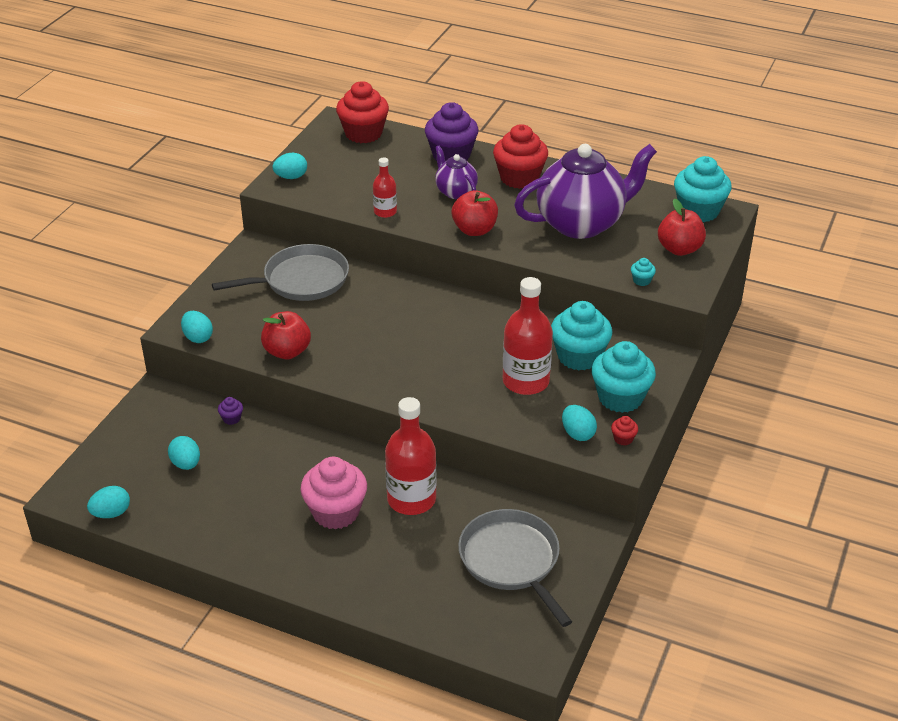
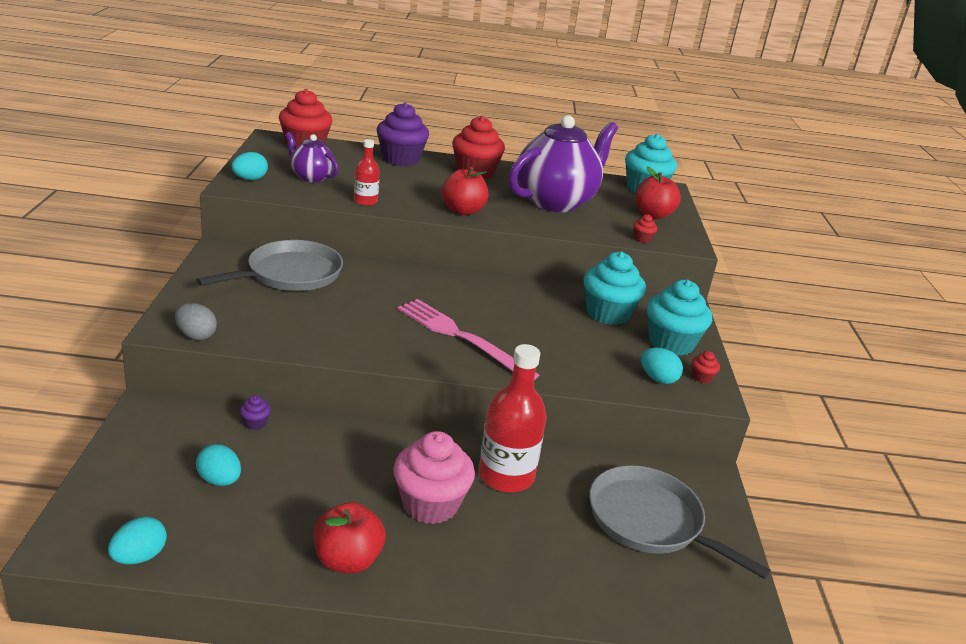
camera: 25 degrees left, 10 degrees down
turquoise egg [181,311,213,343] -> grey egg [175,303,217,340]
red apple [261,311,311,359] -> red apple moved to [314,502,386,574]
purple teapot [435,145,478,199] -> purple teapot moved to [285,132,339,183]
red bottle [503,277,553,395] -> none
turquoise cupcake [631,258,656,286] -> red cupcake [633,214,657,243]
none -> pink fork [398,299,539,380]

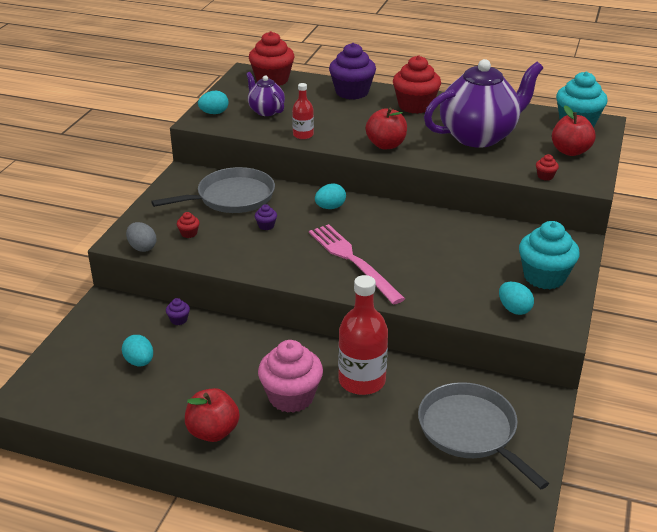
camera: 20 degrees right, 5 degrees up
turquoise egg [108,517,167,565] -> turquoise egg moved to [315,184,346,209]
turquoise cupcake [583,251,646,325] -> none
red cupcake [692,351,720,384] -> red cupcake moved to [177,212,200,238]
none -> purple cupcake [255,204,277,230]

